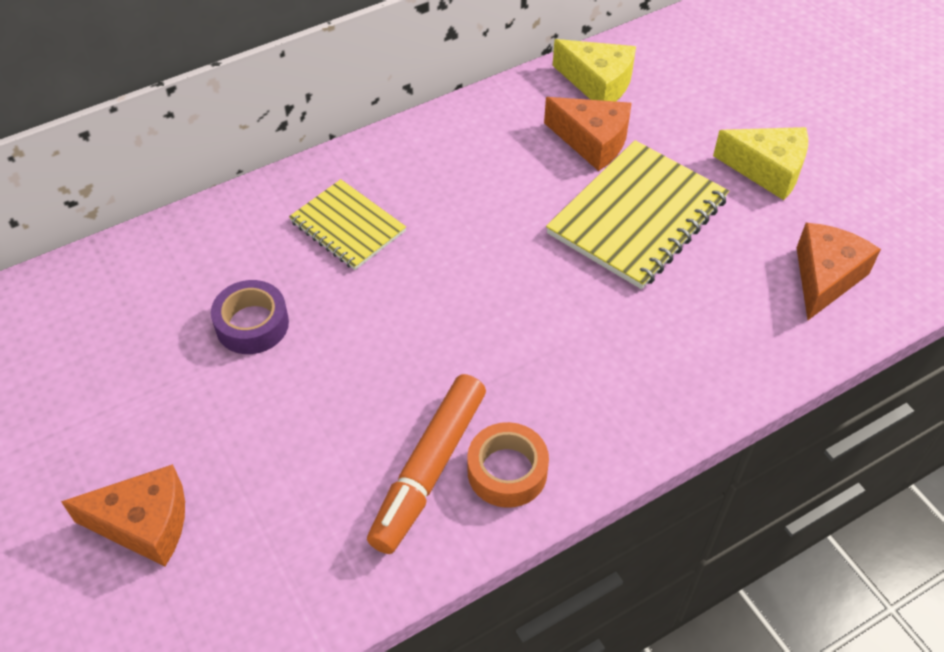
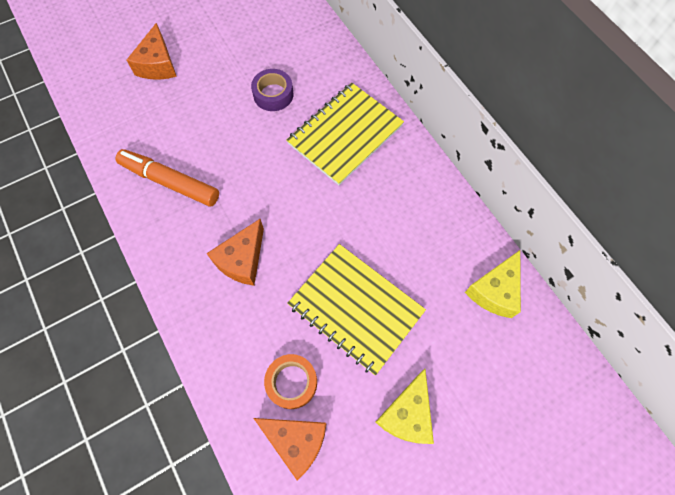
camera: 90 degrees right, 15 degrees up
yellow notebook [289,179,406,270] -> yellow notebook [287,83,404,185], size x1.63
orange tape [467,422,549,508] -> orange tape moved to [264,354,317,409]
orange cheese [544,97,632,171] -> orange cheese moved to [206,219,264,286]

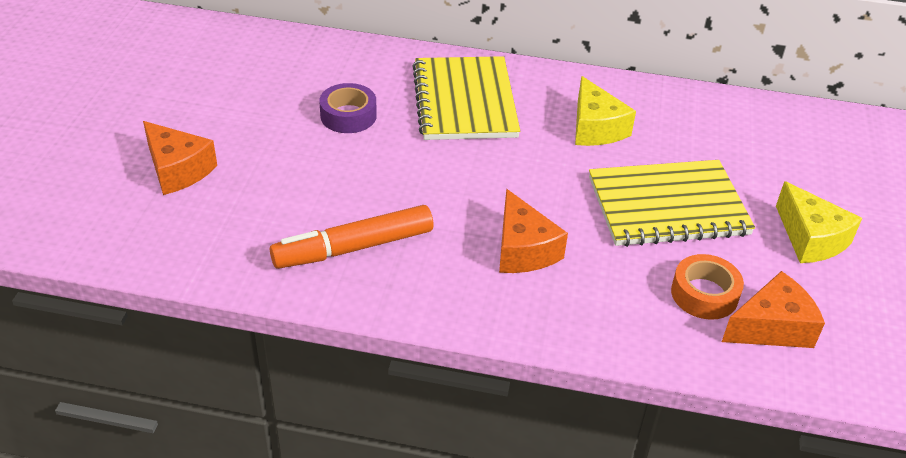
camera: 50 degrees left, 25 degrees down
yellow cheese [465,250,521,318] -> yellow cheese moved to [575,76,636,146]

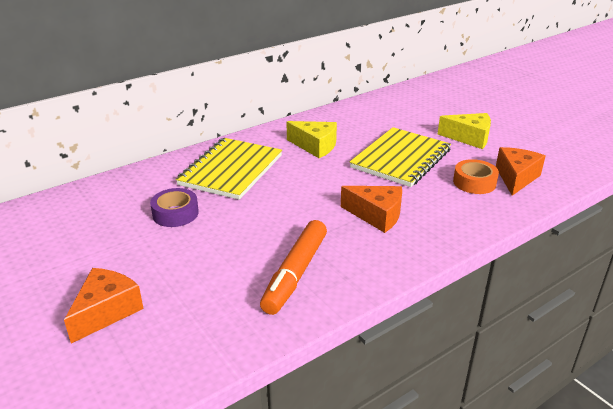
camera: 45 degrees left, 10 degrees down
orange cheese [143,121,217,195] -> orange cheese turned 60 degrees counterclockwise [64,268,144,343]
yellow notebook [412,56,520,140] -> yellow notebook turned 75 degrees clockwise [176,138,282,200]

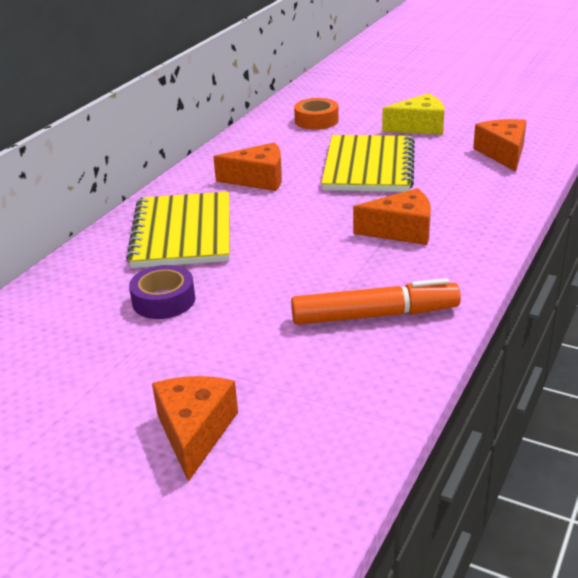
camera: 25 degrees left, 0 degrees up
orange marker [260,220,327,315] -> orange marker turned 90 degrees counterclockwise [291,278,461,325]
yellow cheese [286,121,337,158] -> orange cheese [213,142,282,191]
orange tape [453,159,499,194] -> orange tape moved to [294,98,339,130]

